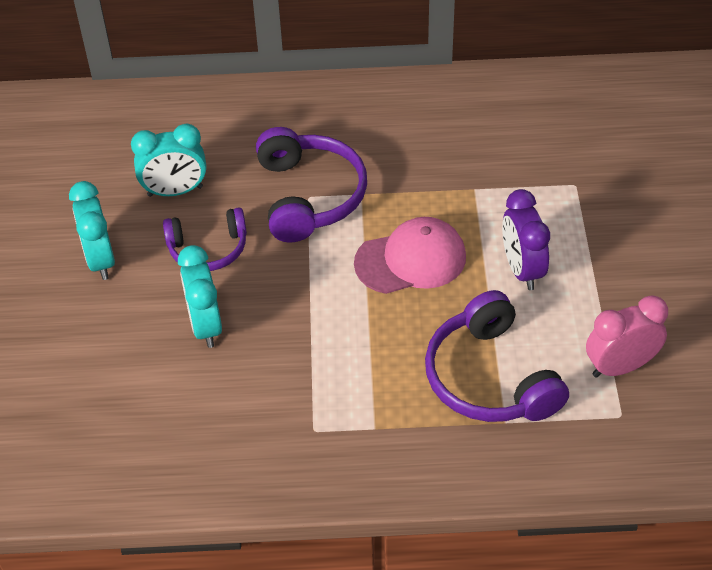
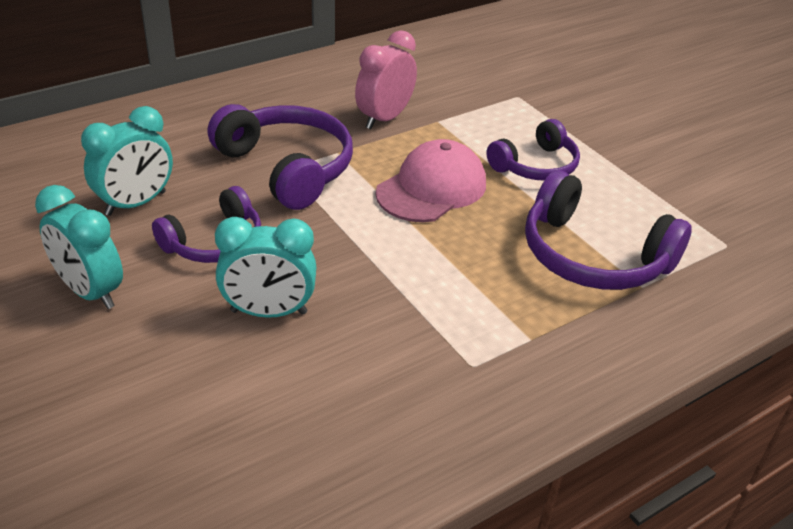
camera: 35 degrees left, 10 degrees down
turquoise clock [178,245,222,348] -> turquoise clock turned 45 degrees counterclockwise [215,217,316,318]
purple clock [502,189,550,290] -> purple headphones [487,119,580,180]
pink clock [586,295,668,378] -> pink clock moved to [355,30,417,129]

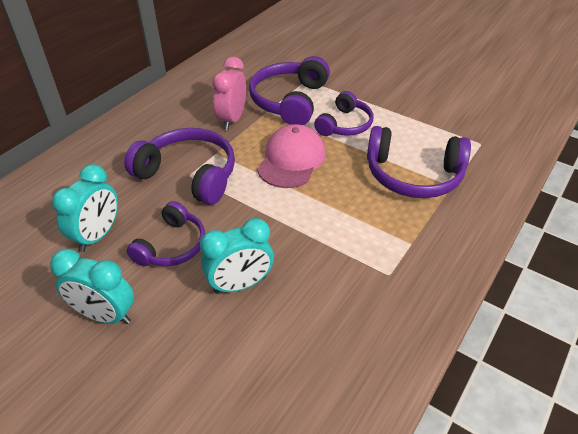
camera: 20 degrees left, 5 degrees up
none -> purple headphones [249,56,330,125]

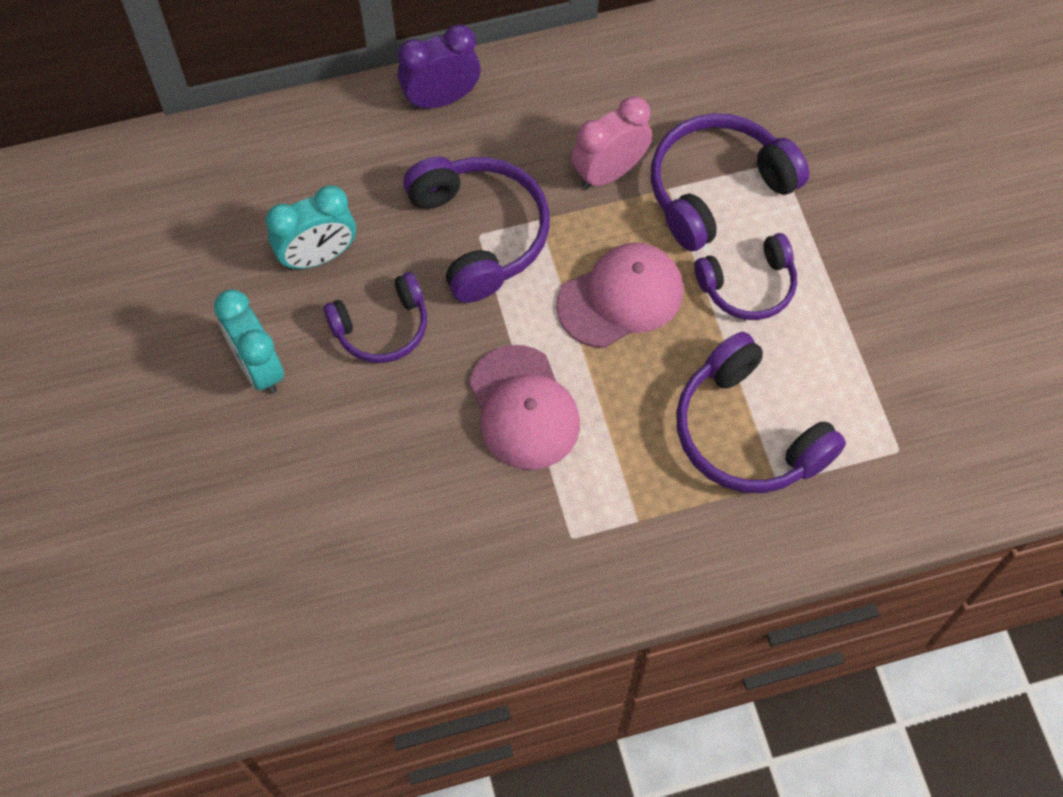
camera: 40 degrees right, 20 degrees up
turquoise clock [200,218,274,294] -> none
none -> purple clock [398,24,481,110]
none -> pink cap [469,345,580,470]

